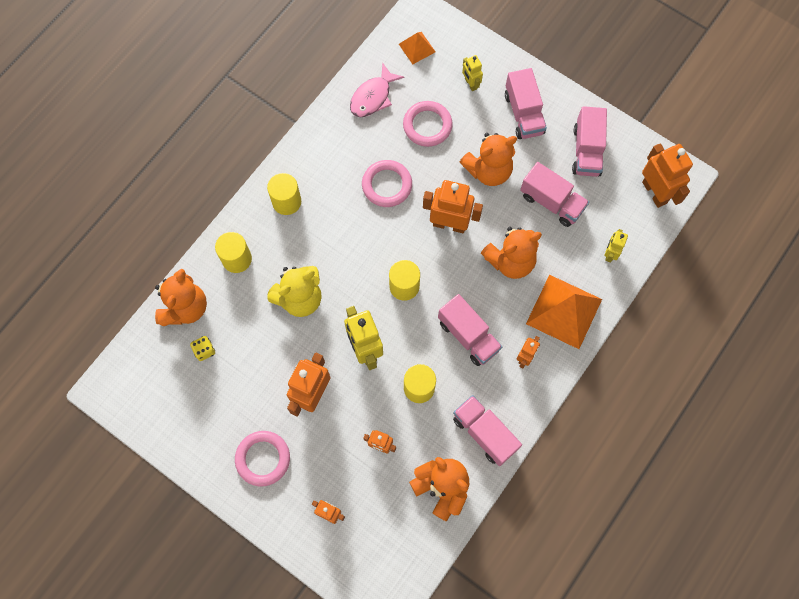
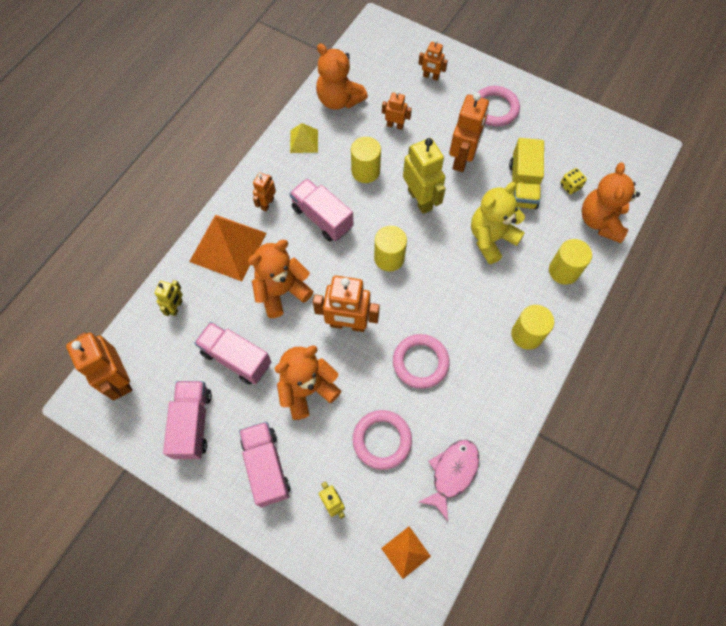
camera: 175 degrees right, 5 degrees down
pink truck [453,395,522,466] -> yellow pyramid [290,123,318,153]
none -> yellow truck [509,138,544,209]

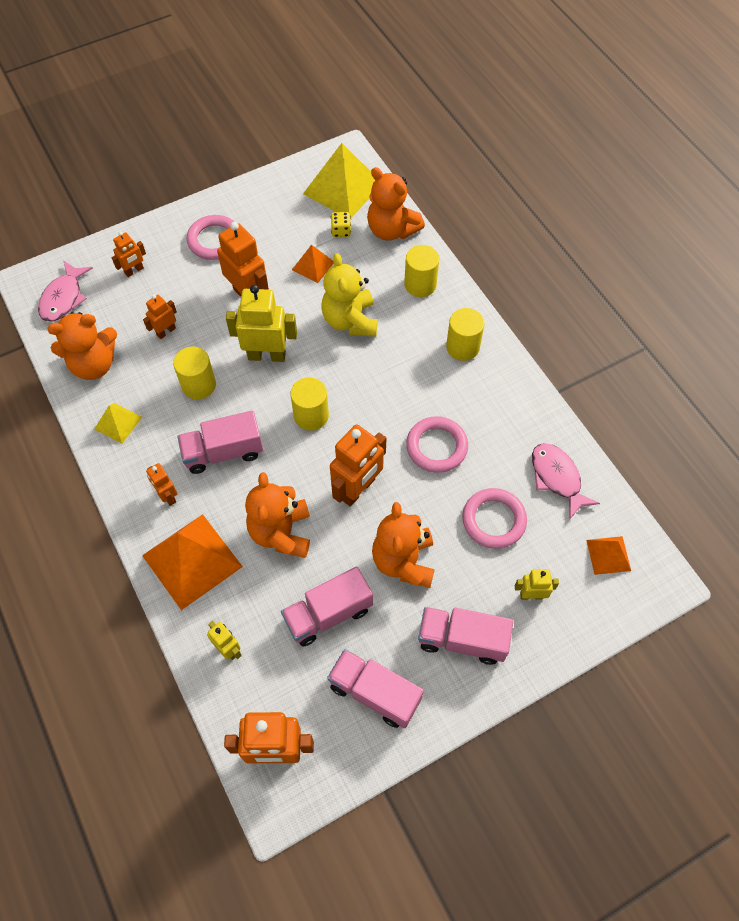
camera: 60 degrees left, 5 degrees down
yellow truck [509,138,544,209] -> orange pyramid [292,245,334,283]
none -> pink fish [38,260,93,322]
none -> yellow pyramid [303,143,375,219]

